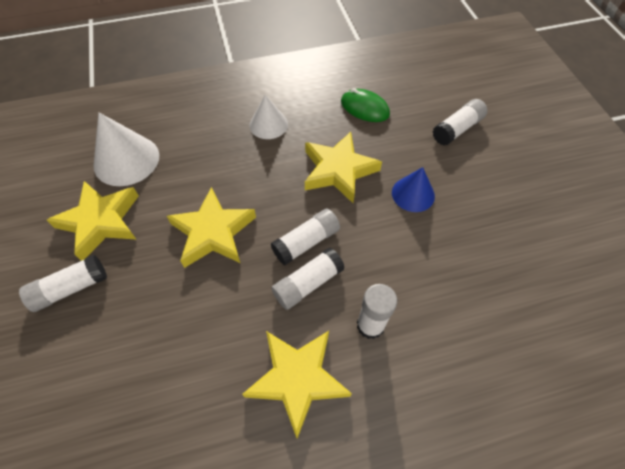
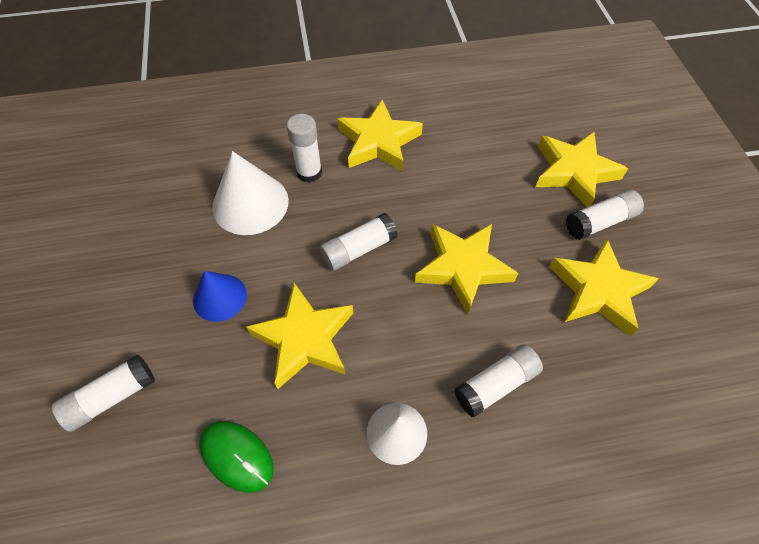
camera: 175 degrees left, 0 degrees up
white cone [93,113,159,186] -> white cone moved to [212,151,289,235]
white glue stick [272,248,345,310] -> white glue stick moved to [454,344,543,417]
none -> yellow star [535,132,628,207]

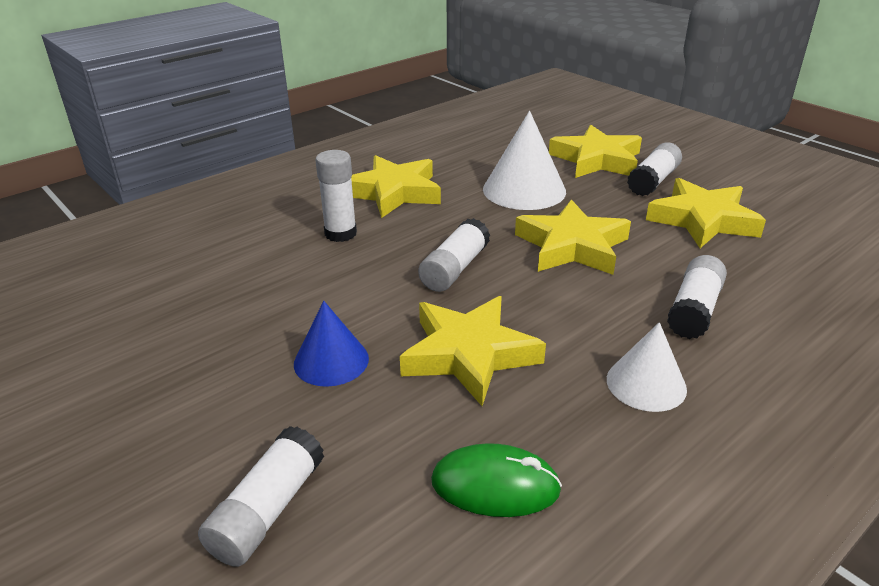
camera: 30 degrees left, 25 degrees down
white cone [212,151,289,235] -> white cone moved to [483,111,566,210]

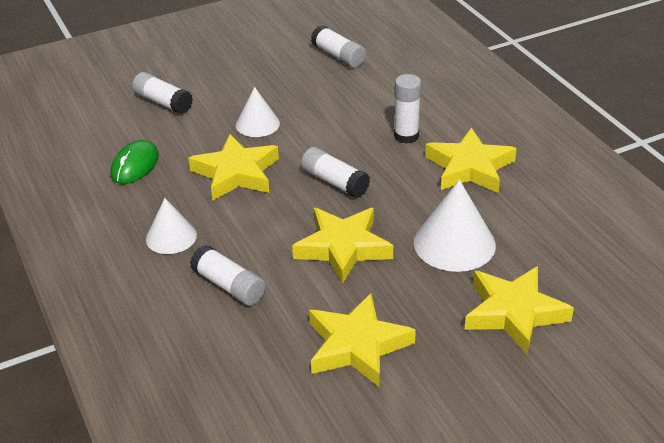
camera: 105 degrees right, 5 degrees up
blue cone [294,301,369,387] -> white cone [236,87,280,137]
white glue stick [627,142,682,196] -> white glue stick moved to [311,25,366,68]

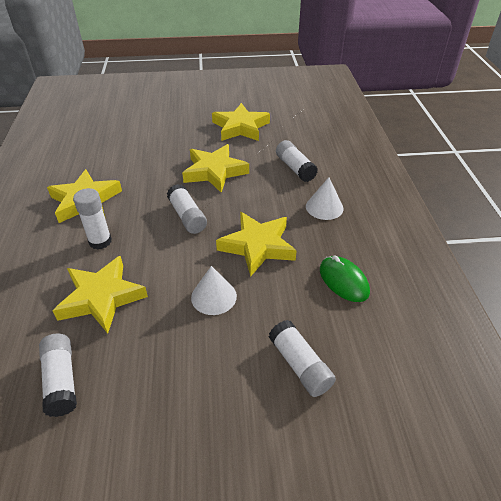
camera: 160 degrees left, 5 degrees up
green mouse [111,140,159,184] -> green mouse turned 75 degrees counterclockwise [320,255,370,302]
white cone [414,179,496,272] -> none
yellow star [465,266,574,354] -> yellow star moved to [53,256,148,334]

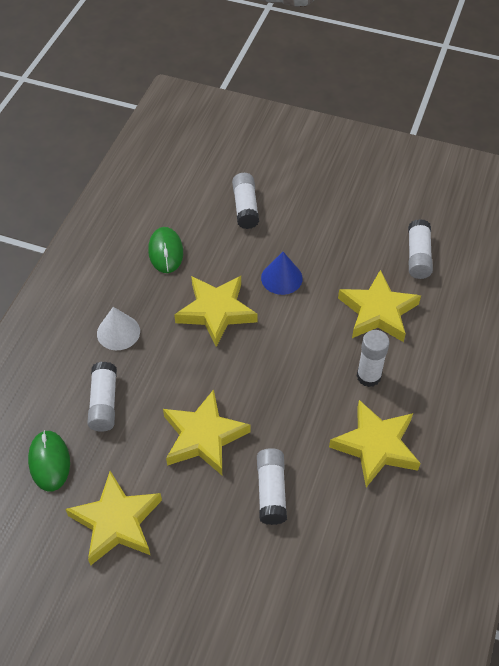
camera: 155 degrees left, 10 degrees up
white glue stick [167,184,207,234] -> white glue stick moved to [257,448,287,525]
white cone [191,266,237,315] -> blue cone [261,252,303,295]
none -> green mouse [28,430,70,492]

